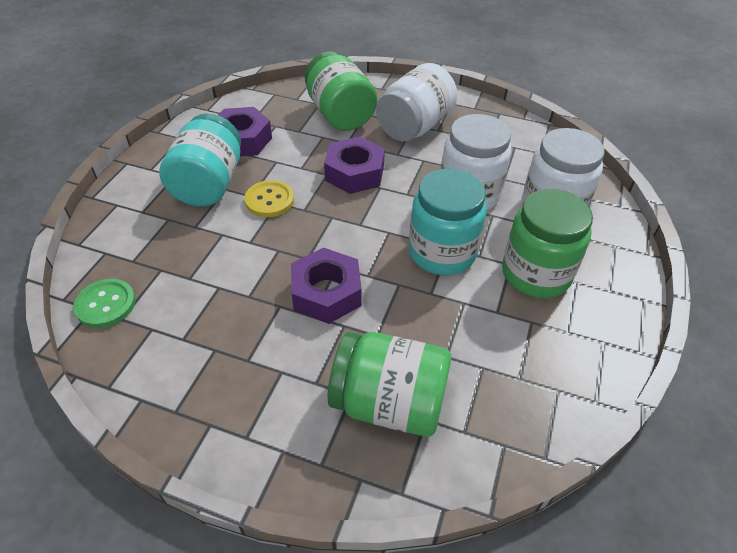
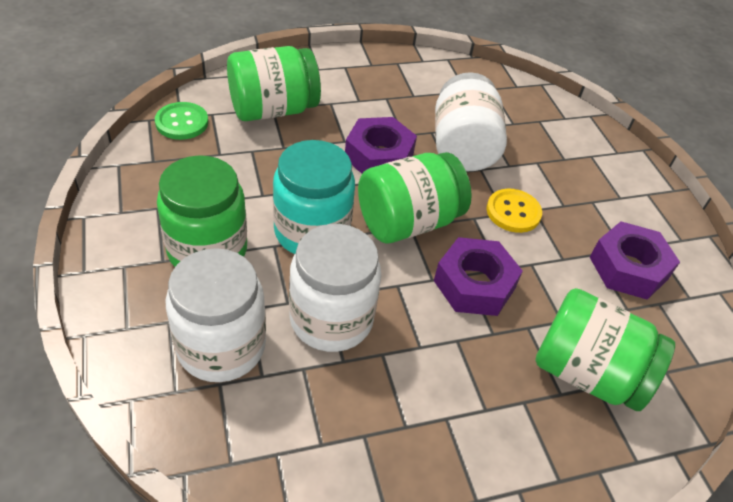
camera: 140 degrees right, 0 degrees up
green button [73,279,135,328] -> green button moved to [155,102,208,140]
turquoise jar [159,113,241,207] -> none
white jar [376,63,457,142] -> white jar moved to [435,72,507,171]
none -> green jar [358,152,472,243]

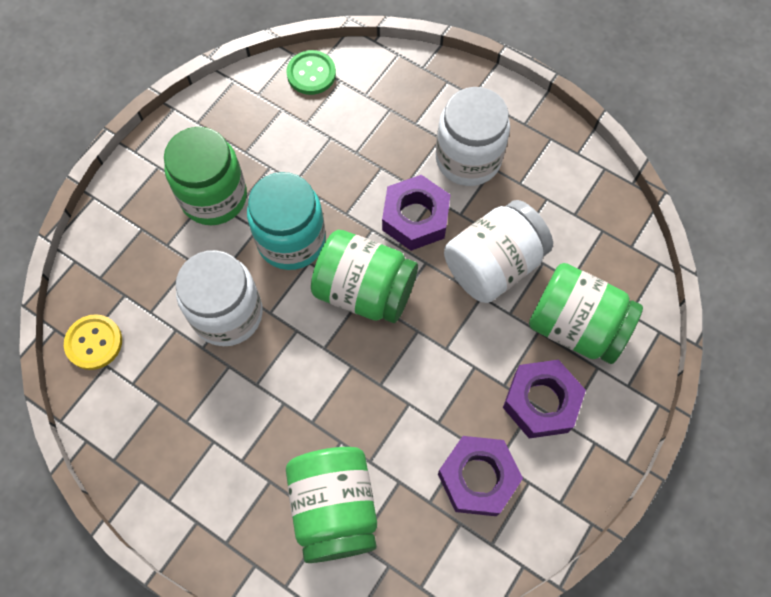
camera: 55 degrees right, 20 degrees up
white jar [166,248,266,382] -> white jar moved to [435,87,510,186]
green jar [227,46,321,121] -> green jar moved to [529,263,643,364]
purple nut [434,237,523,316] -> purple nut moved to [503,360,586,438]
yellow button [486,189,542,233] -> yellow button moved to [64,314,122,370]

